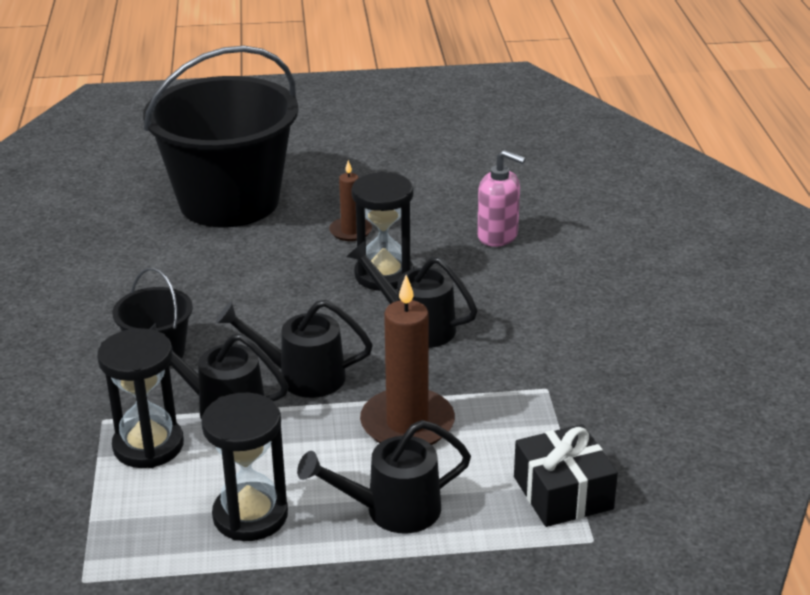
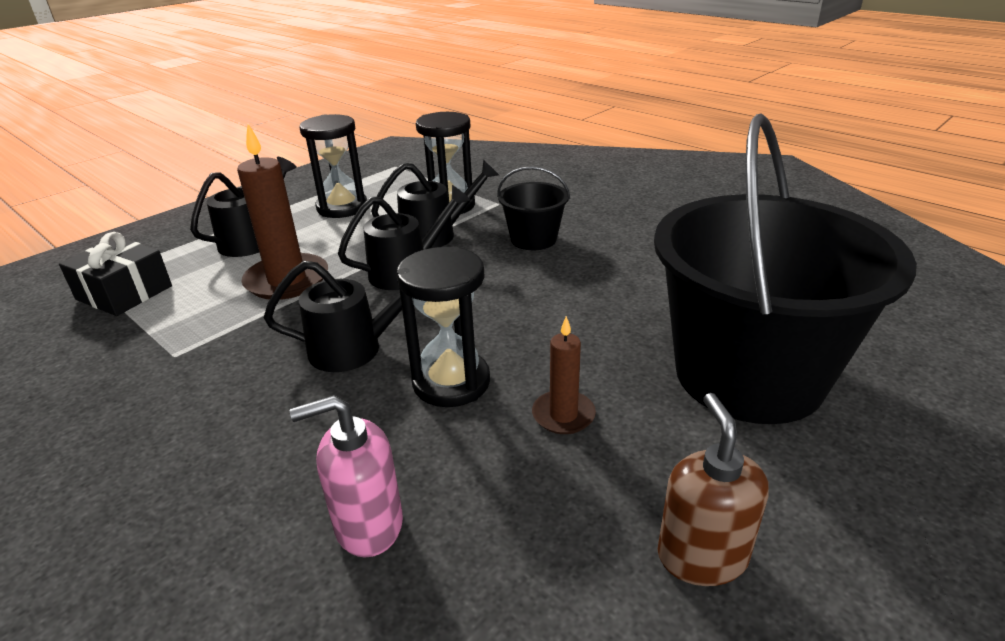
camera: 140 degrees right, 0 degrees up
none -> brown soap dispenser [657,393,769,586]

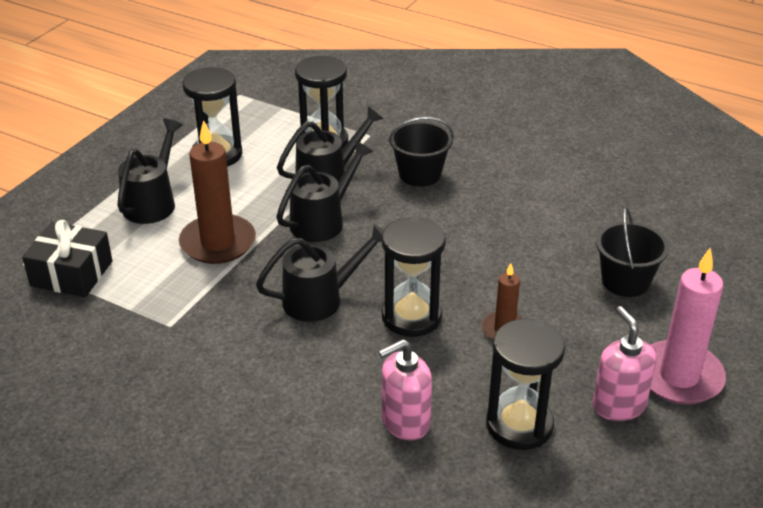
camera: 15 degrees left, 5 degrees up
black bucket [654,113,917,424] -> black bucket [596,207,669,297], size x0.45
brown soap dispenser [657,393,769,586] -> pink soap dispenser [593,306,657,421]
none -> black hourglass [486,319,565,450]
none -> pink candle [650,248,726,404]

